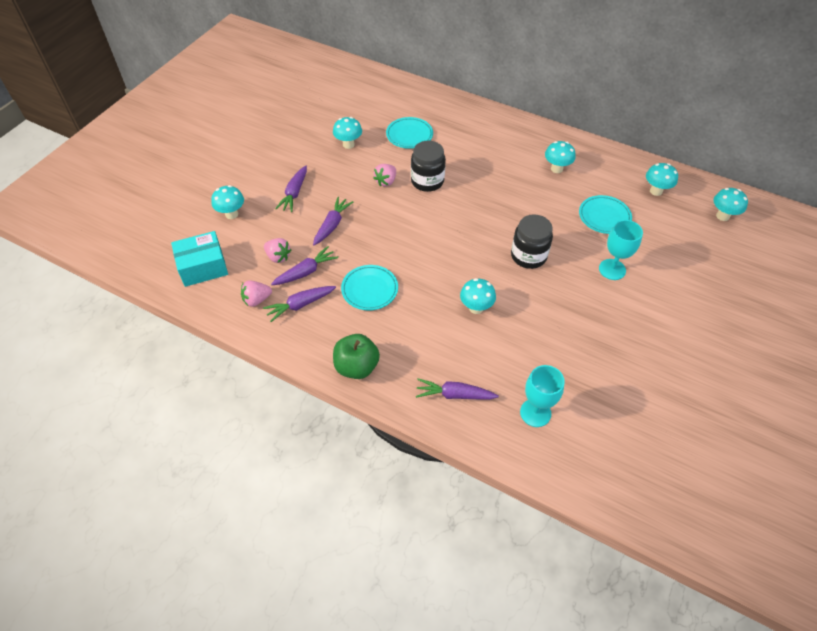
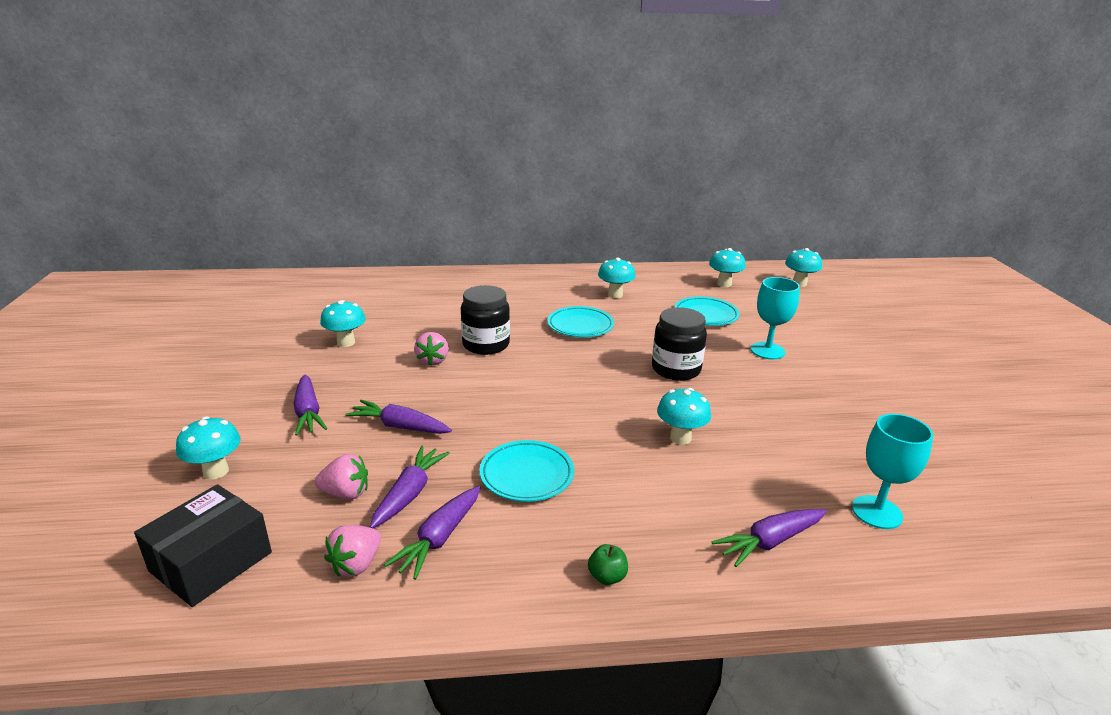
camera: 35 degrees left, 25 degrees down
turquoise box [171,231,228,287] -> black box [134,484,272,607]
purple carrot [313,197,353,245] -> purple carrot turned 60 degrees counterclockwise [345,400,452,434]
green apple [333,334,380,379] -> green apple [588,544,628,585], size x0.48
turquoise plate [386,117,433,149] -> turquoise plate moved to [547,306,614,337]

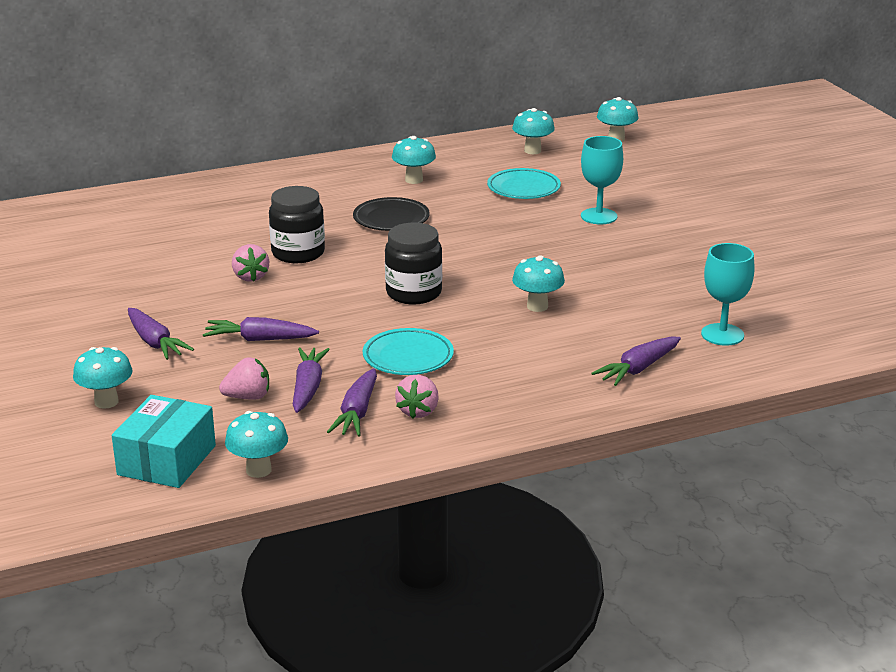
camera: 15 degrees left, 0 degrees up
black box [134,484,272,607] -> turquoise box [112,395,216,488]
turquoise mushroom [320,300,366,347] -> turquoise mushroom moved to [225,411,288,478]
pink strawberry [324,525,381,577] -> pink strawberry moved to [395,375,439,418]
turquoise plate [547,306,614,337] -> black plate [353,197,430,231]
green apple [588,544,628,585] -> none
black jar [652,307,707,381] -> black jar moved to [385,223,442,305]

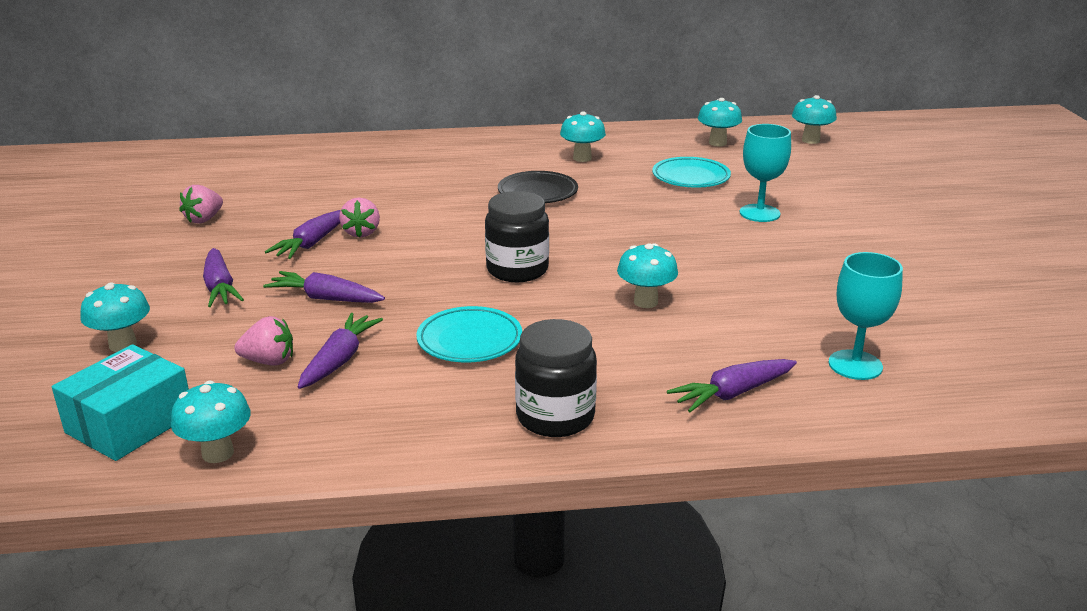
camera: 15 degrees right, 0 degrees up
black jar [269,186,325,263] -> black jar moved to [515,319,597,437]
purple carrot [327,368,377,437] -> purple carrot moved to [265,210,341,259]
pink strawberry [395,375,439,418] -> pink strawberry moved to [179,185,223,224]

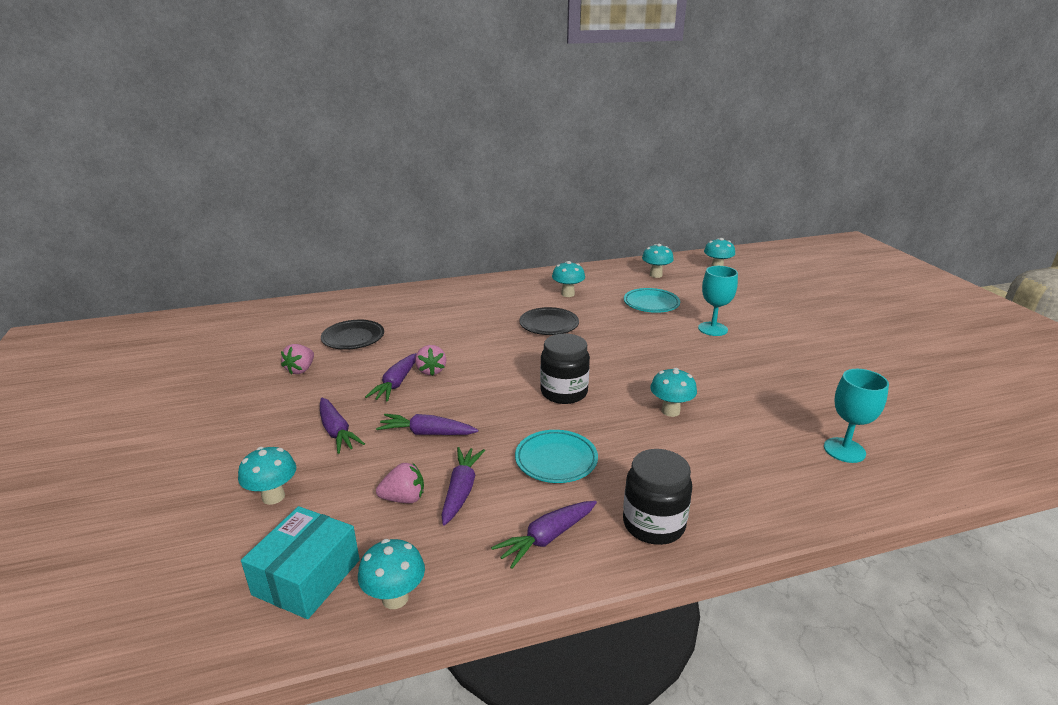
camera: 10 degrees left, 0 degrees up
purple carrot [667,359,797,412] -> purple carrot moved to [491,501,597,569]
none -> black plate [321,320,384,350]

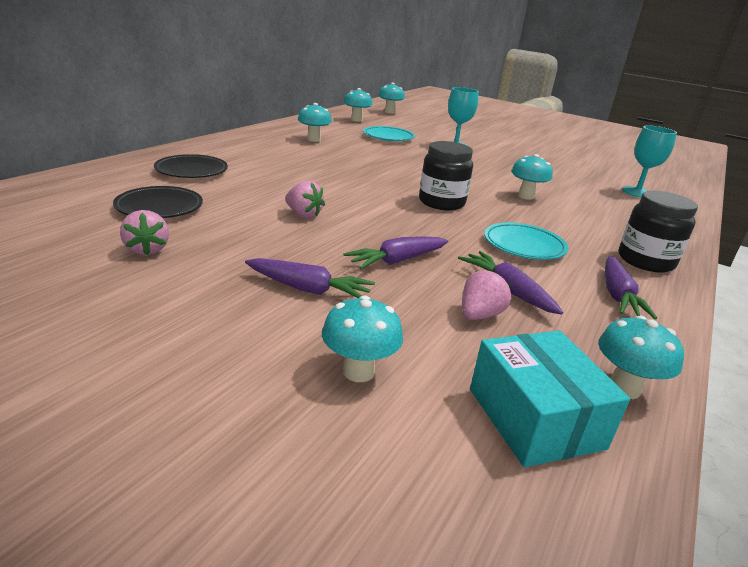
camera: 45 degrees left, 0 degrees up
purple carrot [365,353,417,401] -> none
black plate [519,307,579,335] -> black plate moved to [154,154,228,178]

